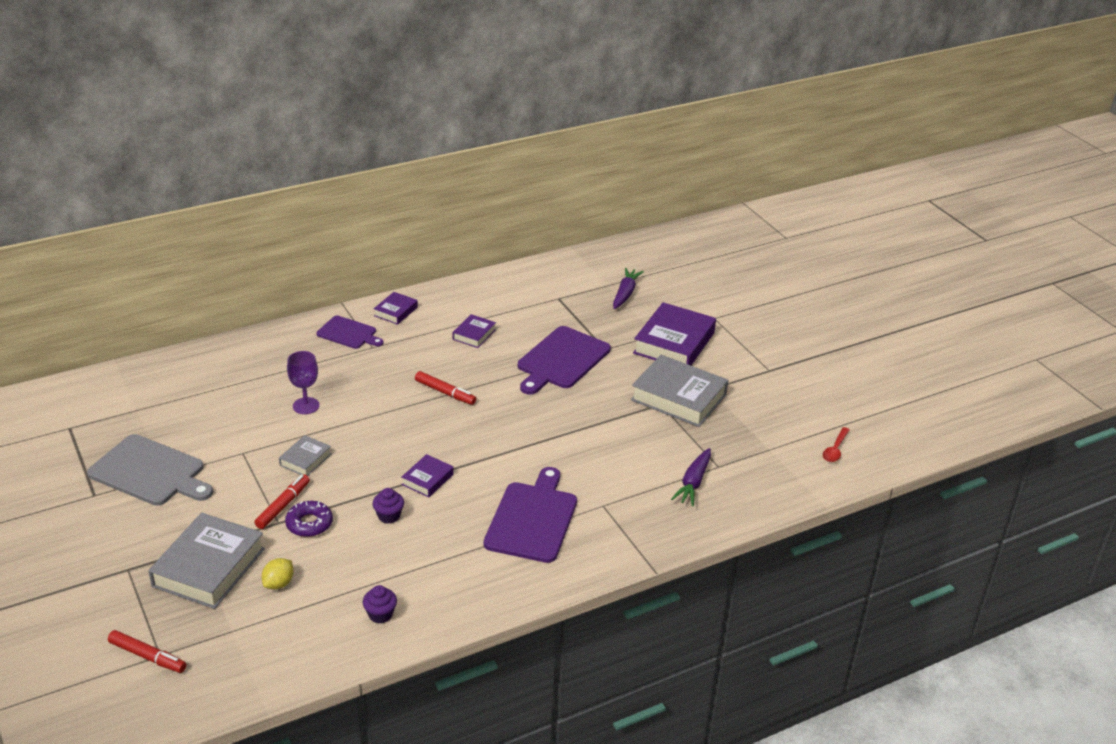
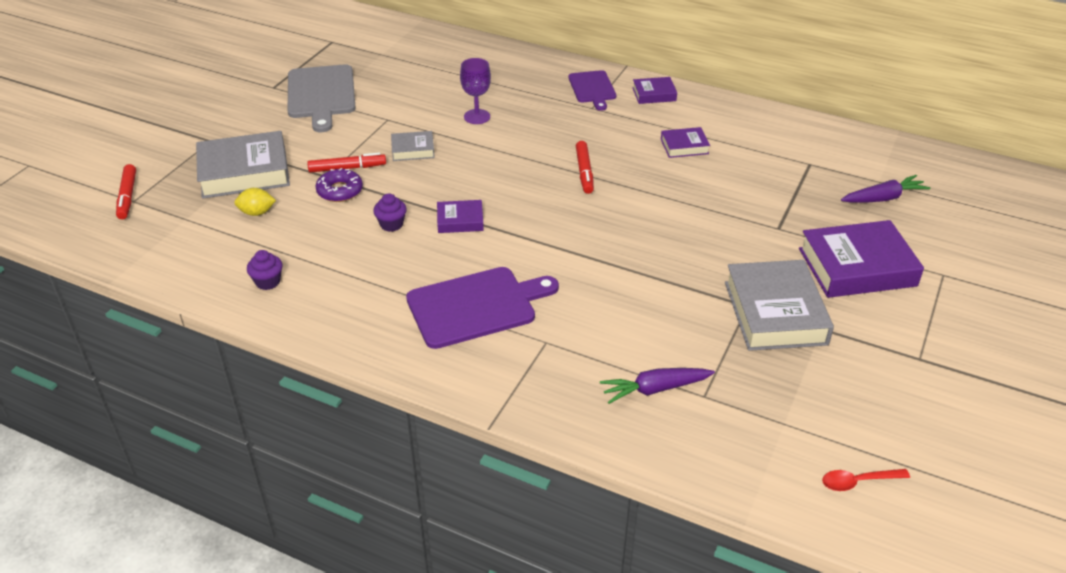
camera: 55 degrees right, 5 degrees up
purple cutting board [518,326,611,395] -> none

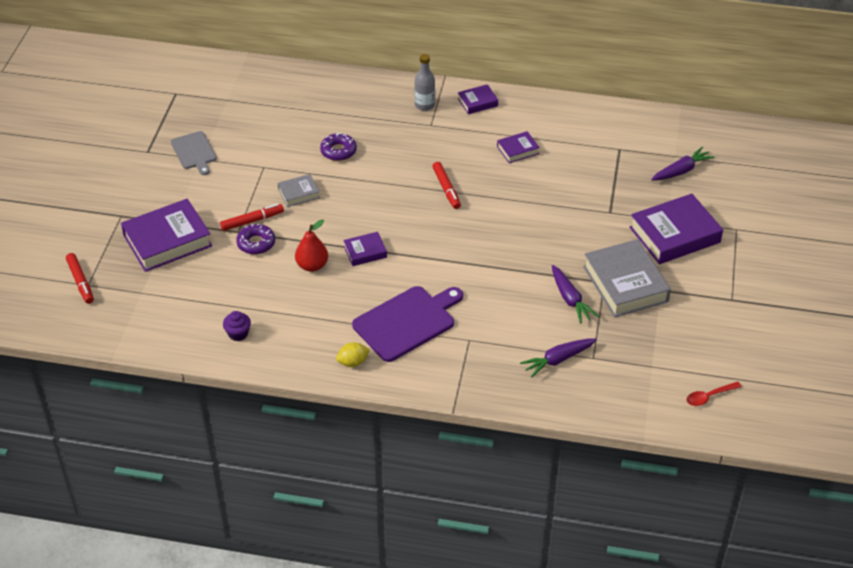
camera: 15 degrees left, 5 degrees up
grey book [196,131,290,199] -> purple book [121,199,212,272]
yellow lemon [235,188,276,216] -> yellow lemon moved to [336,342,370,367]
grey cutting board [288,64,356,132] -> grey cutting board [171,131,217,175], size x0.60
purple cupcake [373,193,407,232] -> red pear [295,220,328,272]
purple goblet [460,58,491,124] -> purple donut [320,133,357,161]
purple cutting board [568,70,616,111] -> grey bottle [414,54,435,111]
none -> purple carrot [552,265,599,323]

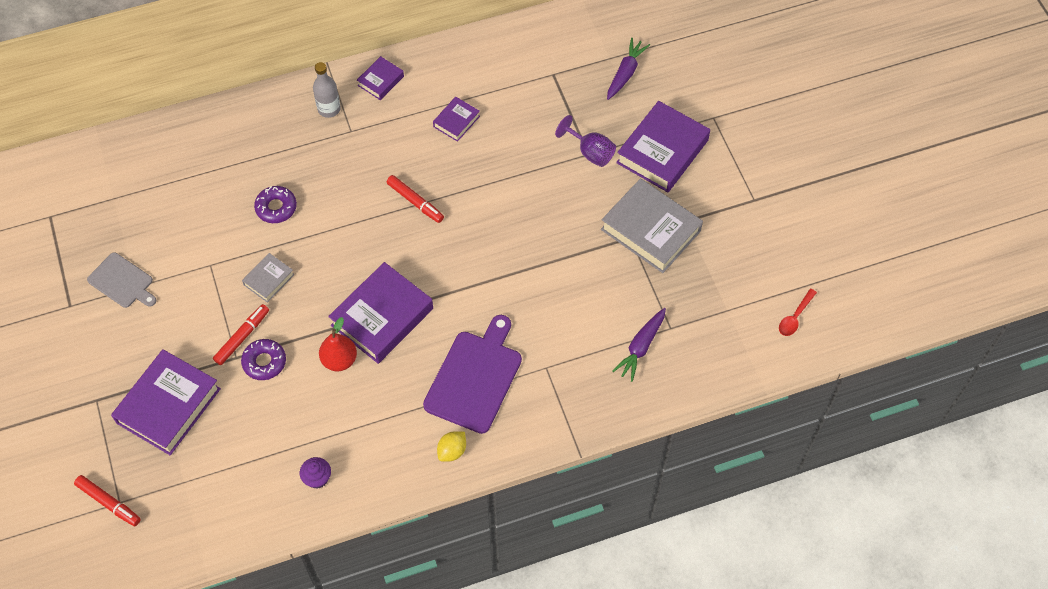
camera: 30 degrees left, 15 degrees up
purple book [343,232,387,266] -> purple book [328,262,433,364], size x1.99
purple carrot [552,265,599,323] -> none
none -> purple goblet [555,115,616,167]

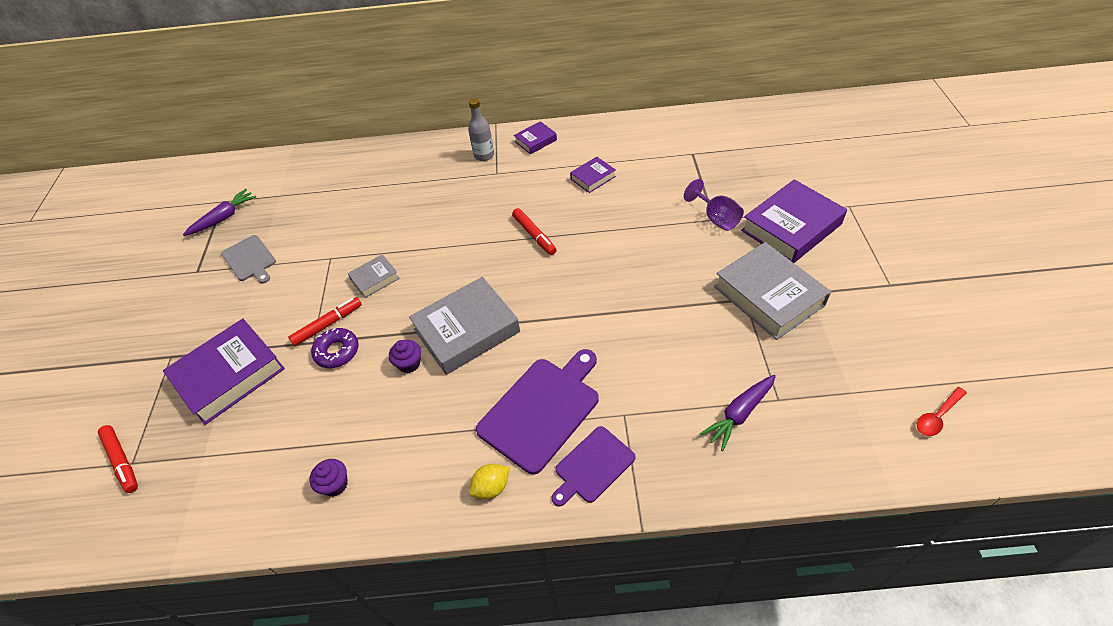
camera: 20 degrees right, 10 degrees down
purple donut [254,186,297,223] -> none
red pear [319,317,357,371] -> purple cupcake [389,340,421,373]
purple book [328,262,433,364] -> grey book [409,277,520,375]
purple carrot [607,38,650,100] -> purple carrot moved to [183,189,256,236]
none -> purple cutting board [551,426,636,507]

